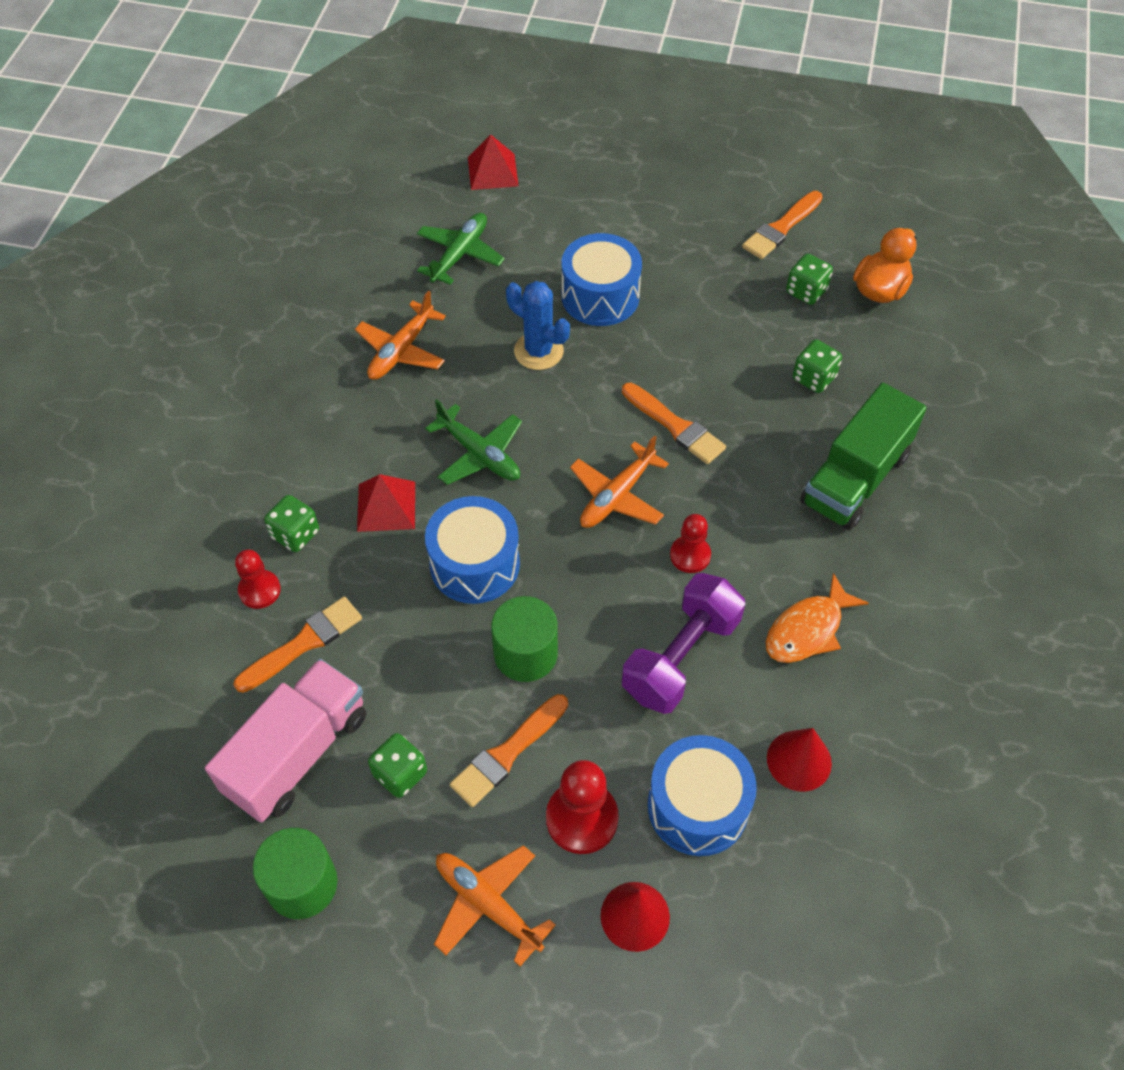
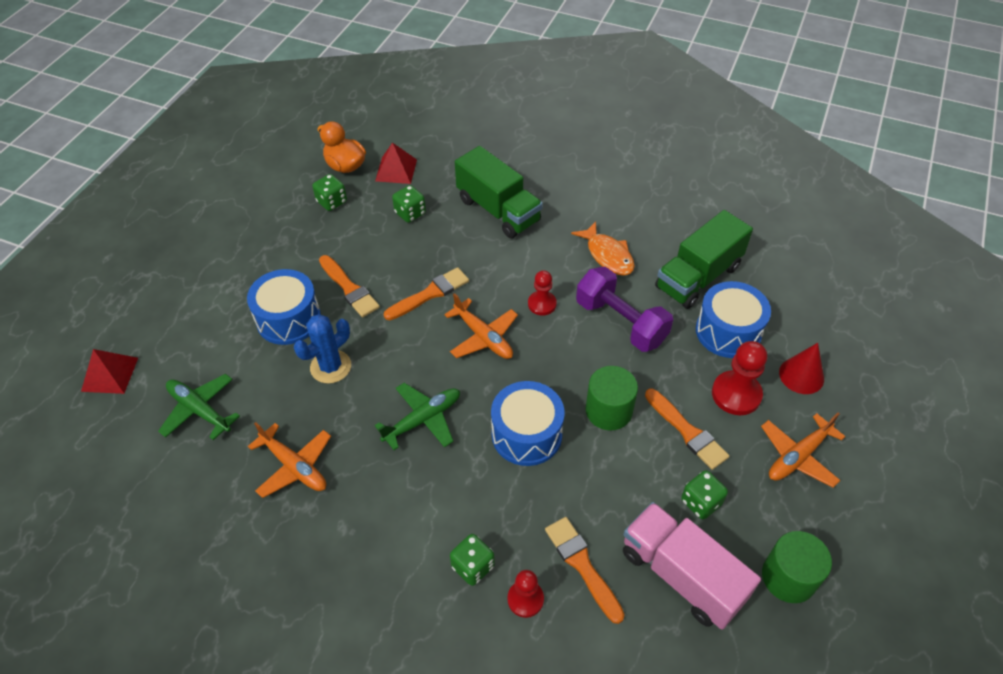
camera: 80 degrees left, 5 degrees down
red pyramid [357,474,415,532] -> red pyramid moved to [375,143,417,184]
orange brush [742,191,823,259] -> orange brush moved to [319,255,380,317]
red cone [767,728,832,792] -> green truck [655,210,753,309]

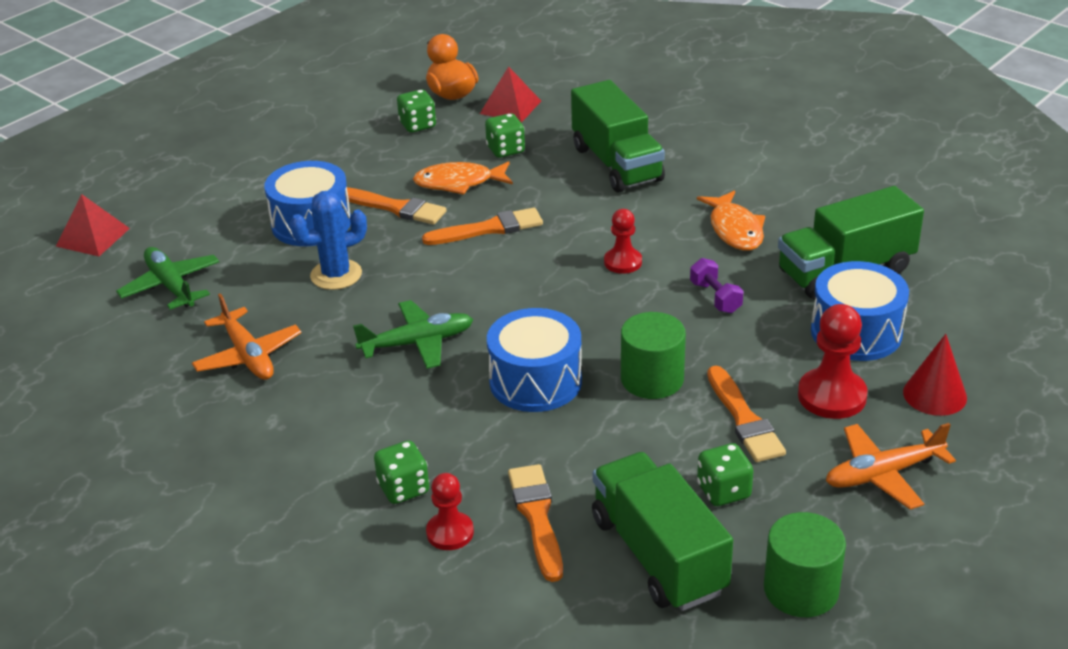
camera: 20 degrees right, 15 degrees down
orange brush [319,255,380,317] -> orange brush turned 45 degrees counterclockwise [345,187,447,225]
orange plane [444,293,518,359] -> none
purple dumbbell [576,267,673,352] -> purple dumbbell [690,258,744,313], size x0.50
pink truck [623,502,761,630] -> green truck [592,452,733,611]
none -> orange fish [413,161,513,195]

